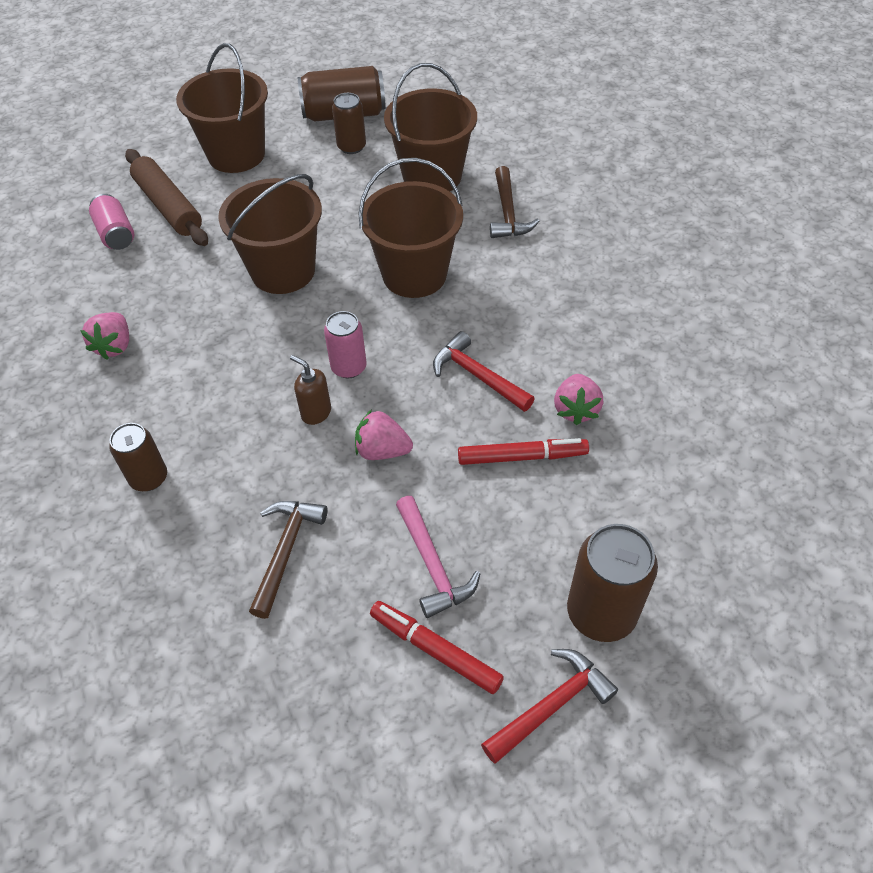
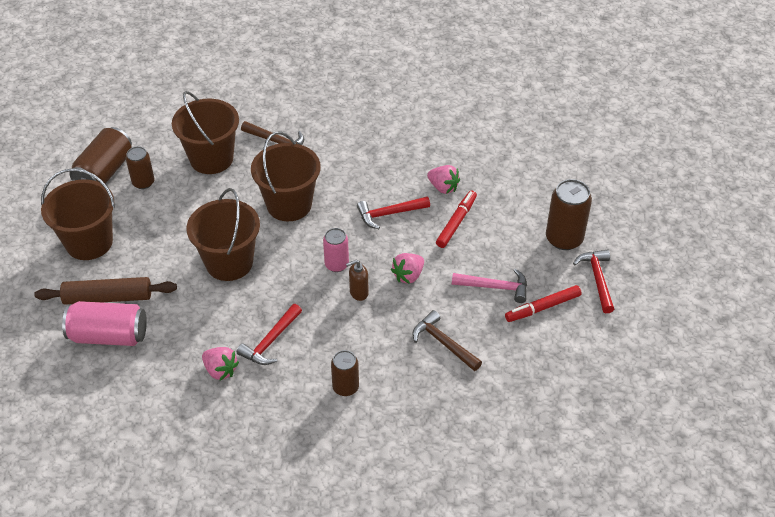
camera: 60 degrees left, 5 degrees down
pink can [89,194,134,250] -> pink can [62,301,147,346], size x1.60
none -> red hammer [237,304,302,365]

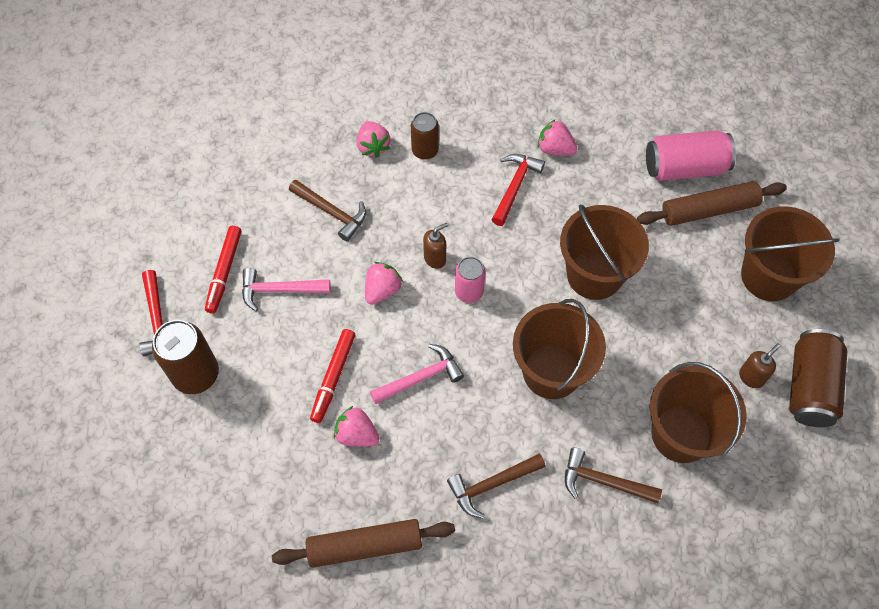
camera: 170 degrees right, 15 degrees up
brown can [126,146,154,189] -> brown soap dispenser [739,343,780,388]
red hammer [357,196,430,229] -> pink hammer [370,344,464,405]
red marker [505,285,582,322] -> red marker turned 135 degrees clockwise [205,226,241,314]
none -> brown rolling pin [272,519,455,568]
none -> pink strawberry [356,121,390,158]
none -> brown hammer [447,454,546,518]

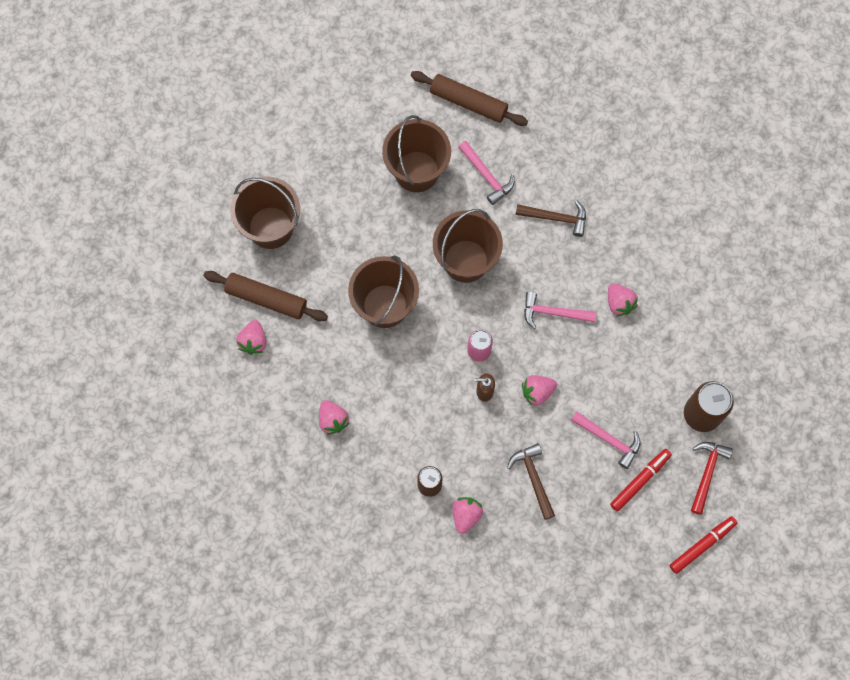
camera: 145 degrees left, 10 degrees up
brown rolling pin [272,519,455,568] -> brown rolling pin moved to [411,71,528,126]
red marker [310,329,355,423] -> red marker moved to [669,516,737,574]
red hammer [492,154,545,226] -> none
brown hammer [565,447,662,503] -> pink hammer [458,141,514,205]
pink can [646,130,736,181] -> pink strawberry [236,320,267,355]
brown soap dispenser [739,343,780,388] -> none
brown can [789,329,847,427] -> none

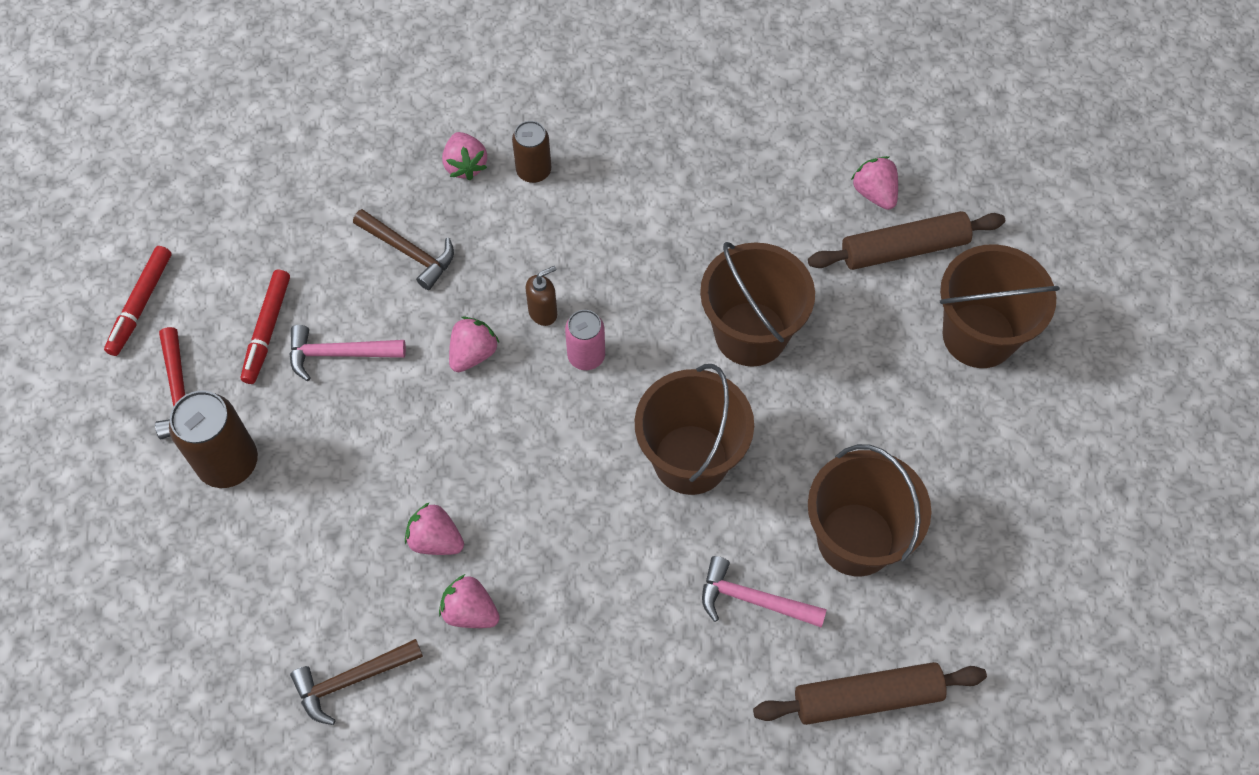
camera: 145 degrees right, 10 degrees down
pink strawberry [319,400,349,435] -> pink strawberry moved to [439,574,500,628]
brown hammer [515,200,586,237] -> brown hammer moved to [290,639,423,725]
pink hammer [524,292,596,329] -> none

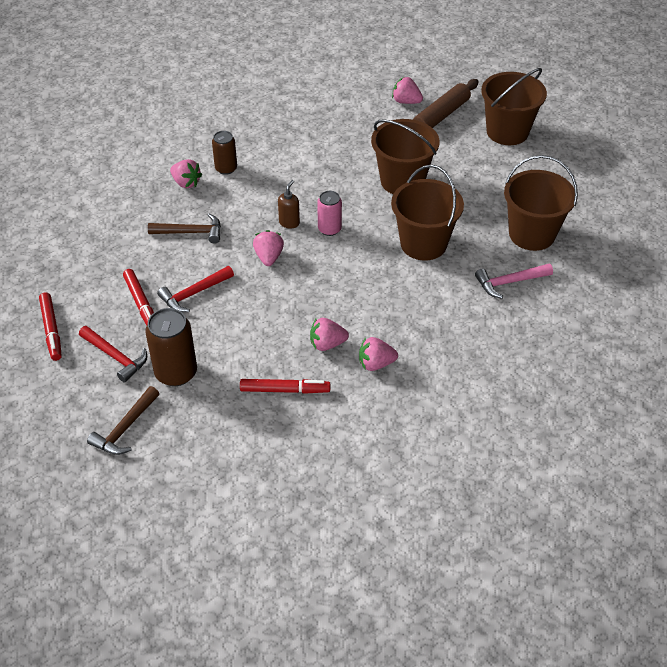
camera: 35 degrees left, 15 degrees down
pink hammer [289,325,406,381] -> red hammer [157,266,234,312]
brown hammer [290,639,423,725] -> brown hammer moved to [87,386,159,455]
brown rolling pin [753,662,987,725] -> none
none -> red marker [240,379,330,394]

